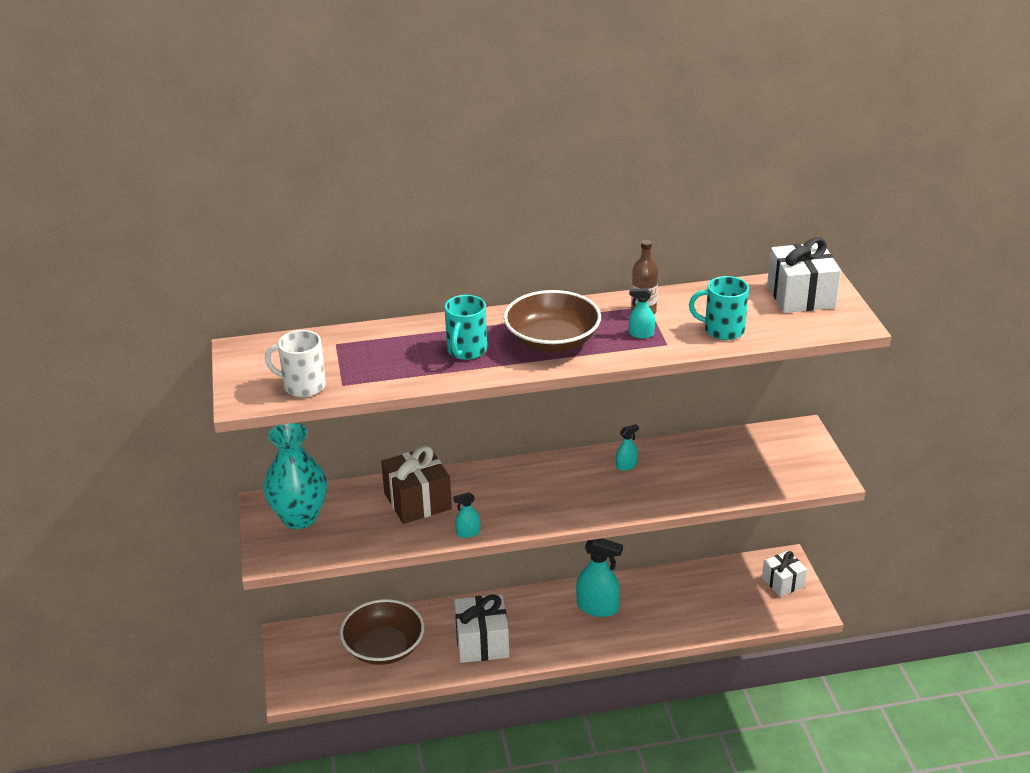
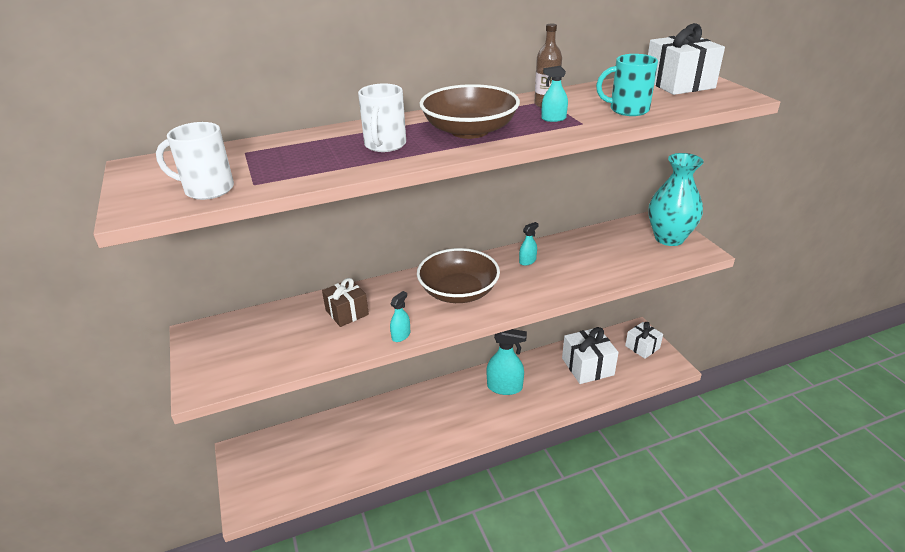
camera: 10 degrees left, 0 degrees up
turquoise vase [264,423,327,529] -> turquoise vase moved to [649,153,704,246]
brown bowl [340,599,424,665] -> brown bowl moved to [417,248,500,303]
brown gift [381,446,452,524] -> brown gift [322,278,369,327], size x0.65
turquoise mug [445,295,487,360] -> white mug [358,83,406,152]
turquoise spray bottle [453,492,480,538] -> turquoise spray bottle turned 150 degrees clockwise [390,291,410,342]
white gift [454,594,509,663] -> white gift moved to [562,327,619,384]

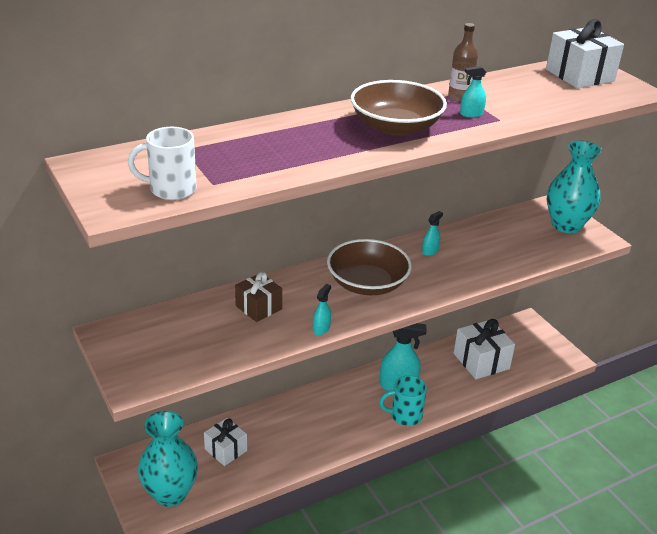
camera: 10 degrees left, 0 degrees up
white mug [358,83,406,152] -> none
turquoise mug [596,54,658,116] -> turquoise mug moved to [379,376,427,426]
white gift [625,322,663,359] -> white gift moved to [204,418,247,466]
none -> turquoise vase [138,411,198,507]

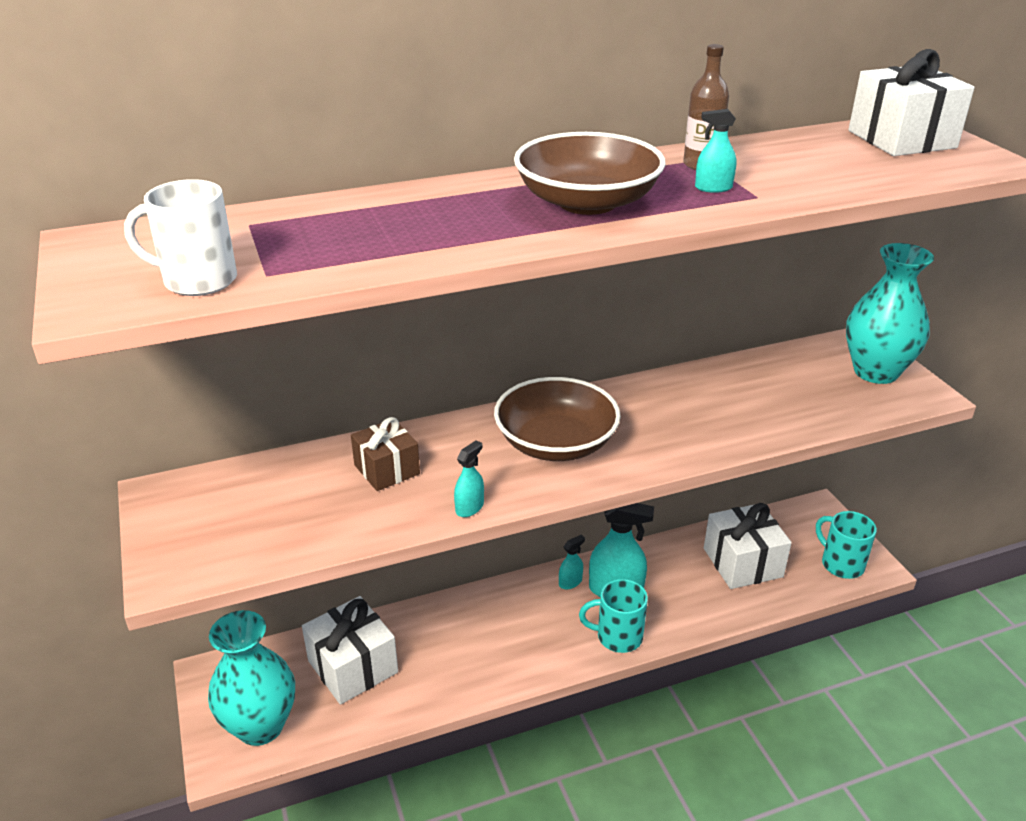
camera: 10 degrees right, 0 degrees up
white gift [204,418,247,466] -> white gift [302,596,398,705], size x1.55
turquoise spray bottle [422,211,443,256] -> turquoise spray bottle moved to [559,535,585,589]
none -> turquoise mug [816,511,877,579]

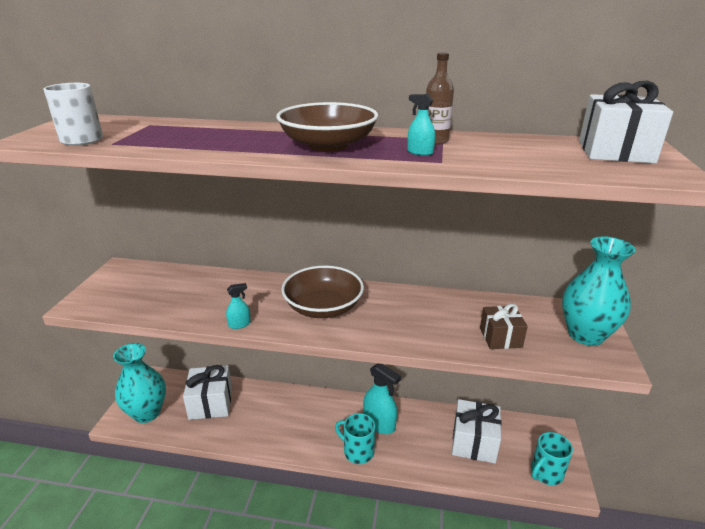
camera: 30 degrees right, 5 degrees down
brown gift [351,417,420,491] -> brown gift moved to [480,304,528,349]
turquoise spray bottle [559,535,585,589] -> none
turquoise mug [816,511,877,579] -> turquoise mug turned 120 degrees counterclockwise [531,432,573,485]

